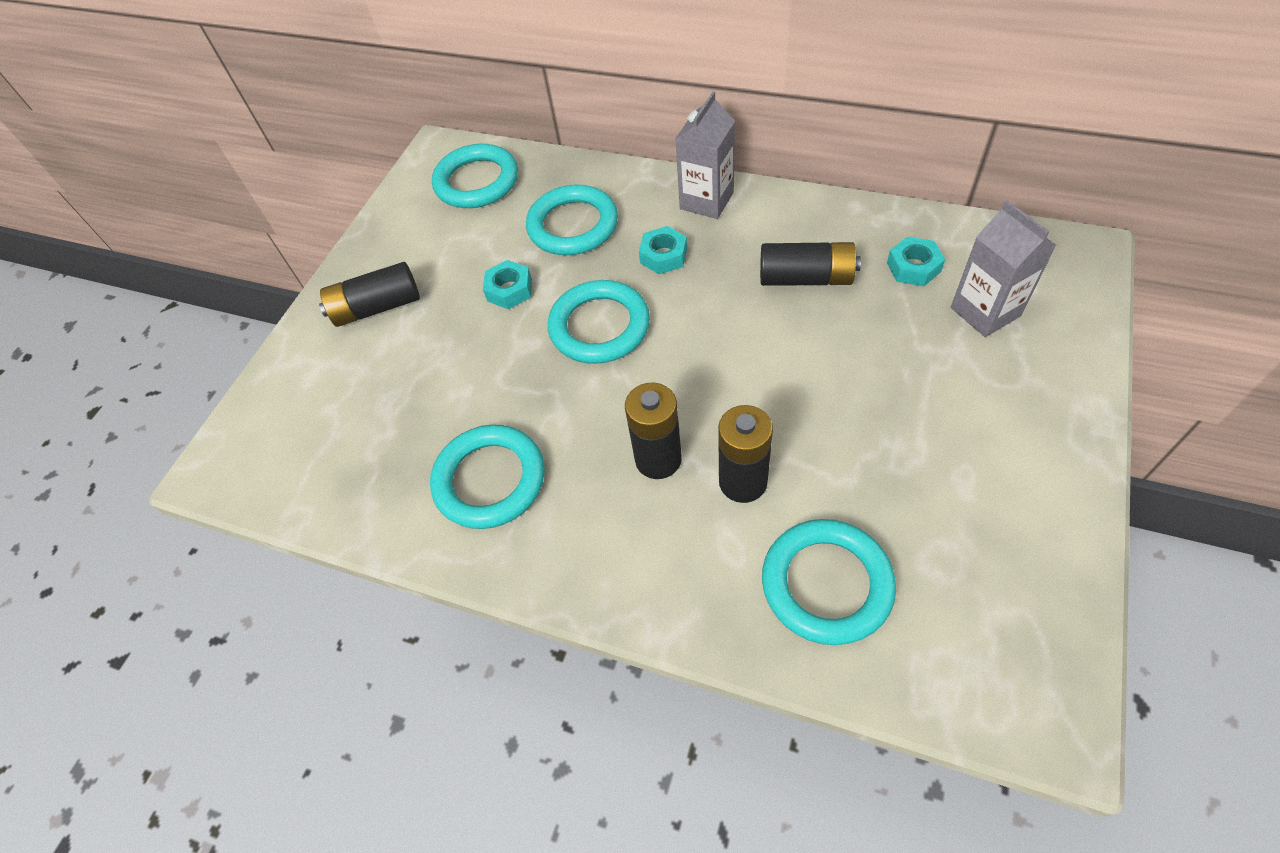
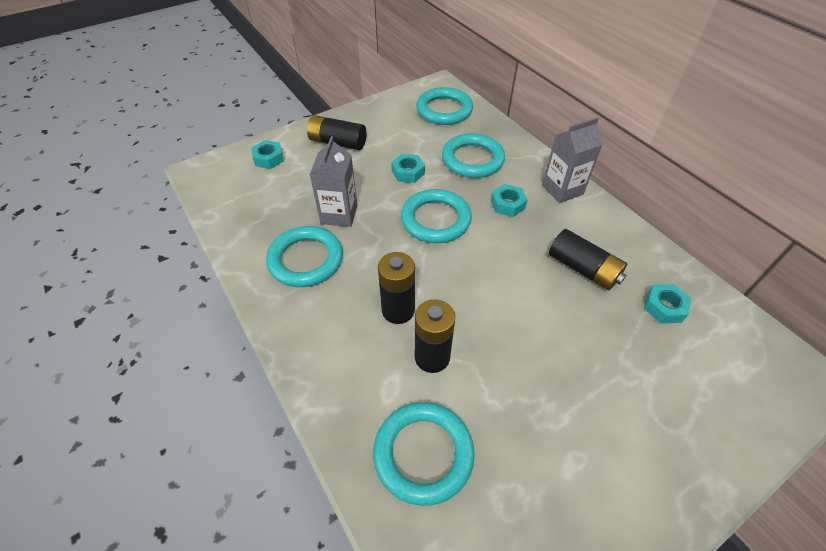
camera: 30 degrees right, 5 degrees down
grey carton [951,200,1057,337] -> grey carton moved to [310,136,358,227]
none -> turquoise nut [251,140,284,169]

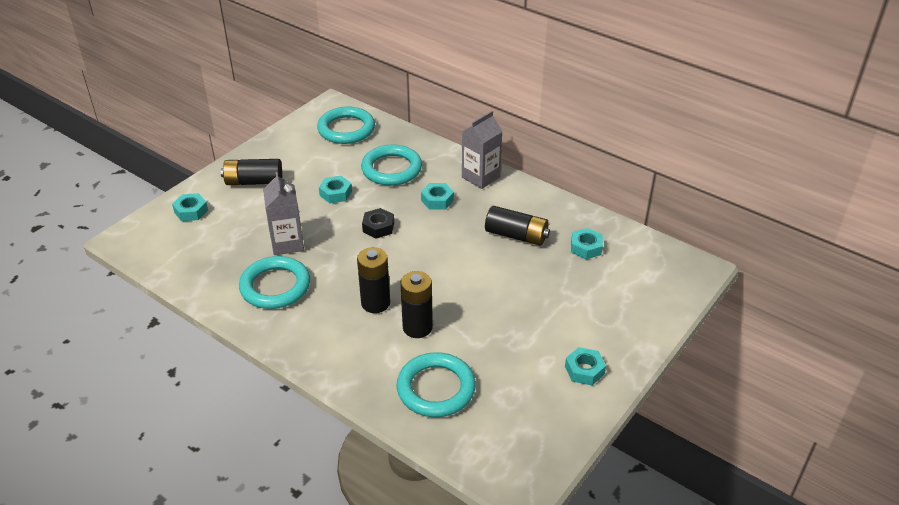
camera: 20 degrees left, 10 degrees down
turquoise ring [401,189,472,243] -> black nut [362,208,394,239]
none -> turquoise nut [565,347,606,386]

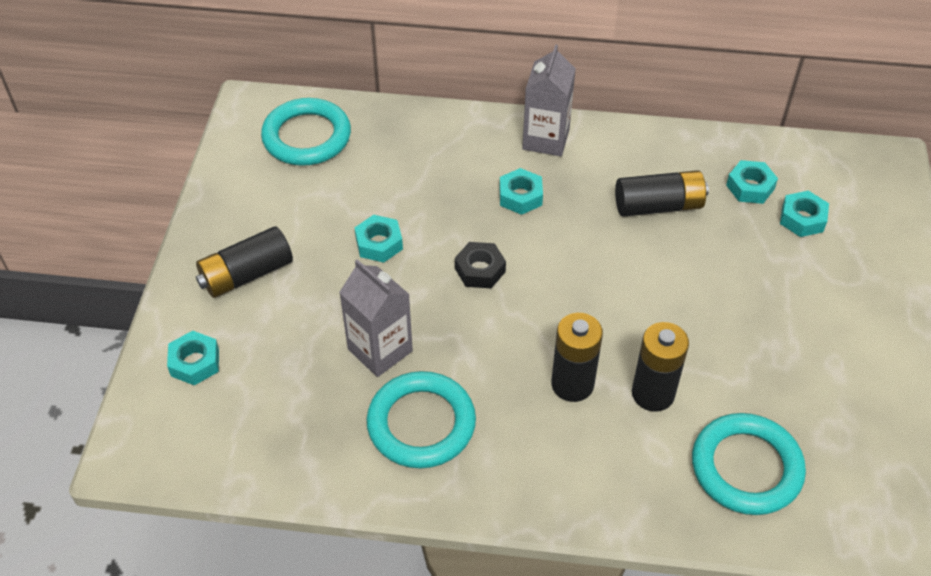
camera: 30 degrees left, 10 degrees up
turquoise ring [361,144,422,186] -> none
turquoise nut [565,347,606,386] -> turquoise nut moved to [780,191,829,237]

